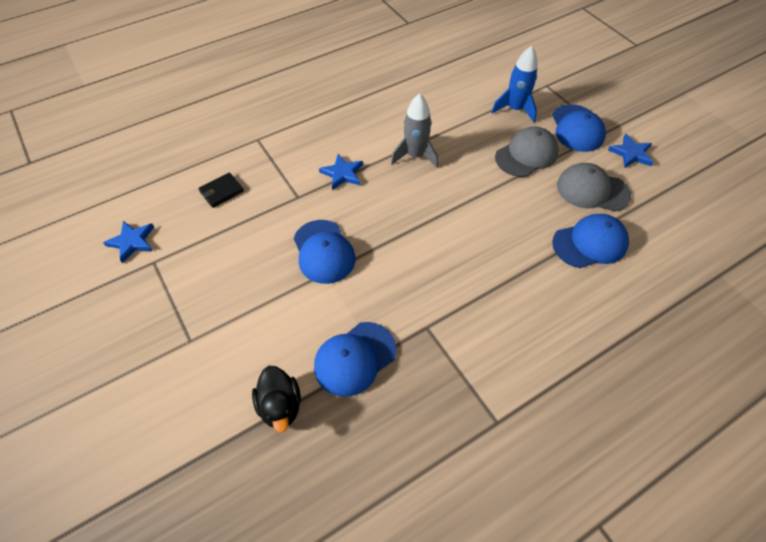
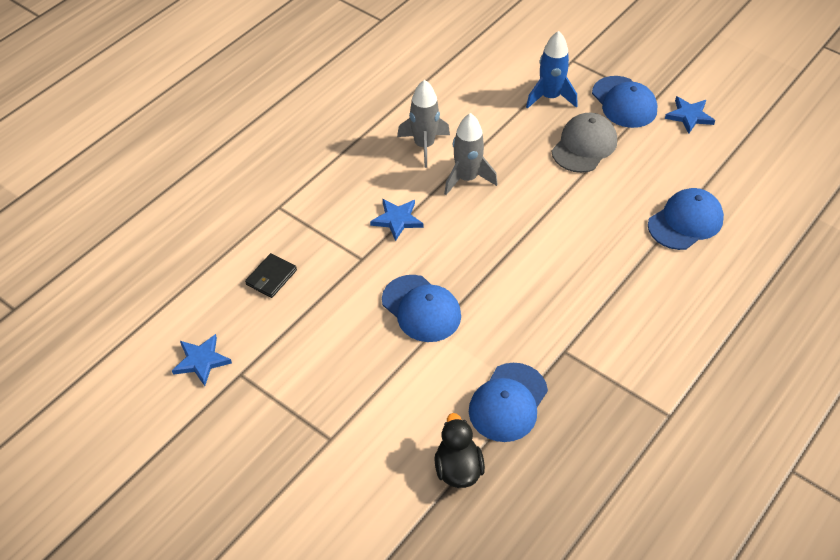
camera: 20 degrees left, 5 degrees down
black duck [252,366,301,432] -> black duck turned 150 degrees counterclockwise [434,413,485,488]
grey cap [557,163,631,212] -> none
none -> grey rocket [397,80,450,168]

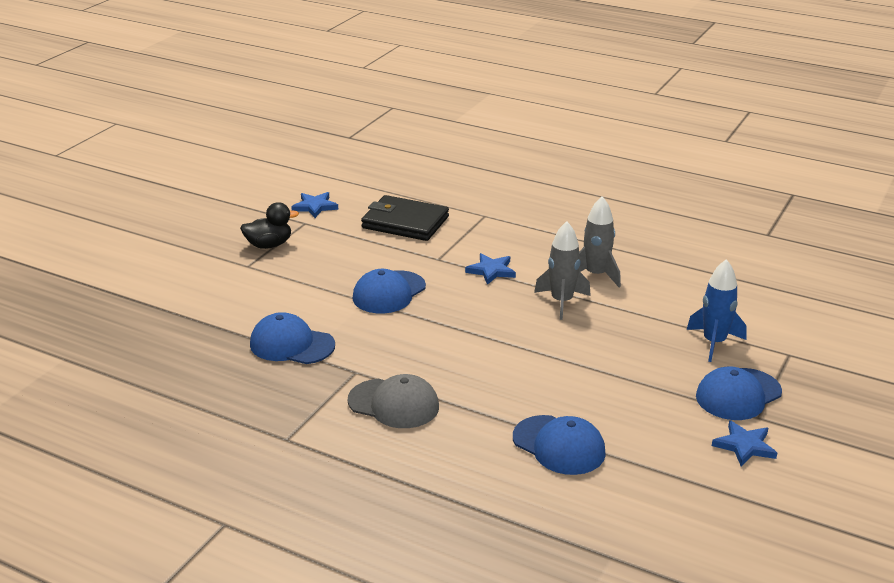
camera: 80 degrees right, 20 degrees down
black wallet [245,253,297,298] -> black wallet [361,195,449,241], size x1.97
black duck [434,413,485,488] -> black duck moved to [240,202,299,249]
grey cap [552,113,617,173] -> grey cap moved to [348,374,439,428]

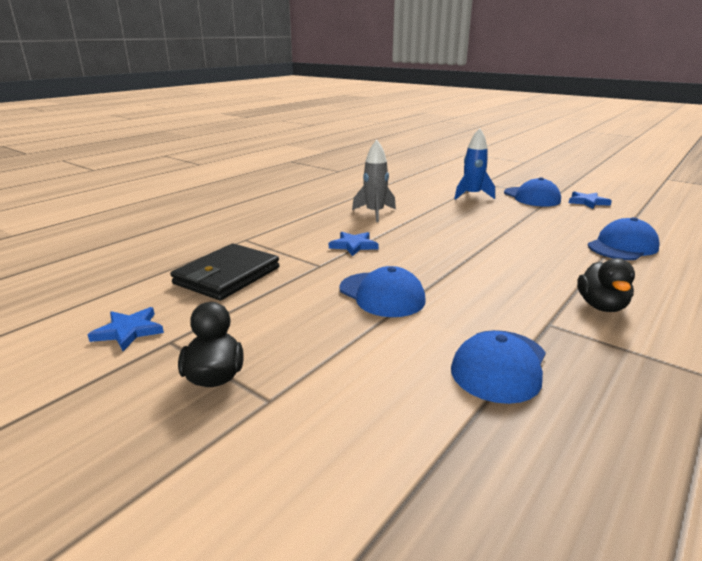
camera: 80 degrees left, 5 degrees down
grey cap [348,374,439,428] -> black duck [577,258,635,312]
grey rocket [534,221,591,320] -> none

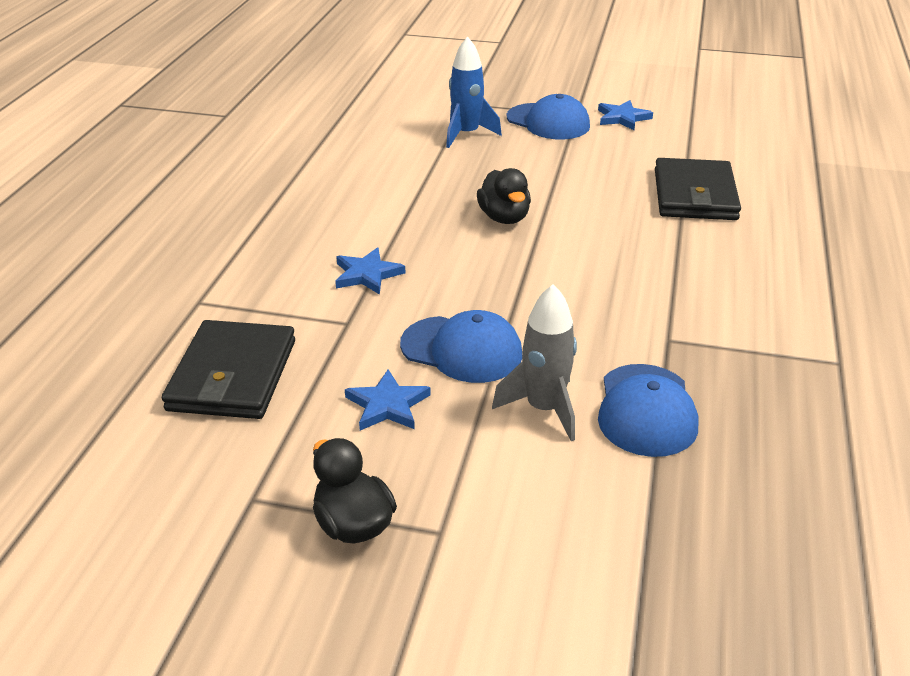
camera: 25 degrees left, 10 degrees up
blue star [87,307,164,351] -> blue star moved to [345,370,431,430]
grey rocket [352,140,396,222] -> grey rocket moved to [492,284,577,441]
black duck [577,258,635,312] -> black duck moved to [477,168,531,224]
blue cap [588,217,660,260] -> black wallet [655,158,741,220]

